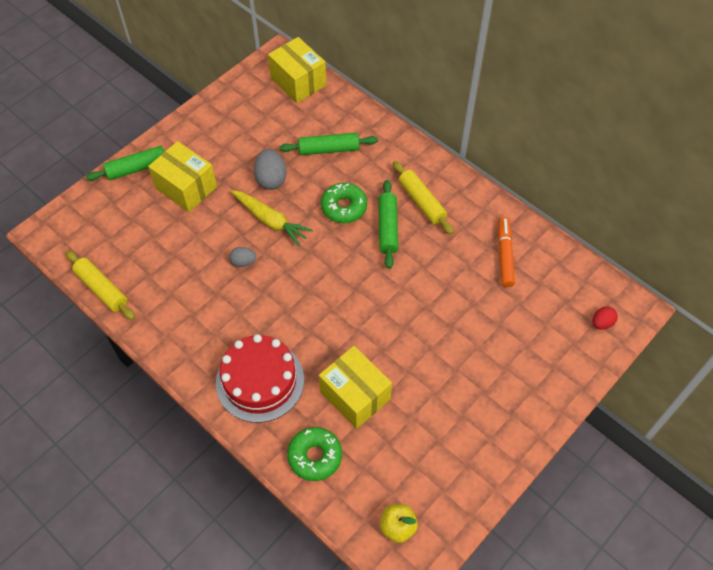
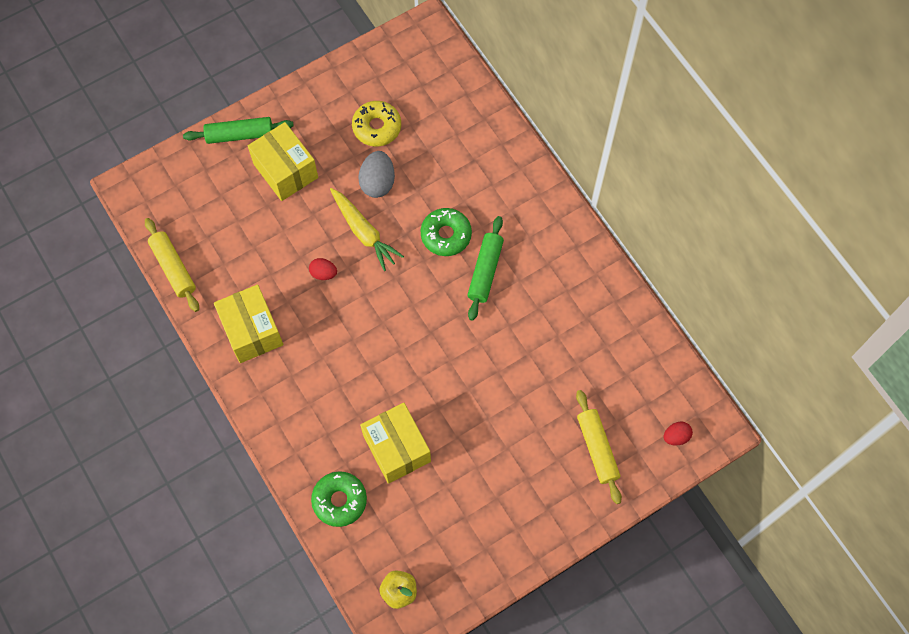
camera: 15 degrees right, 10 degrees up
red cake [216,334,304,423] -> none
grey egg [229,247,256,267] -> red egg [309,258,337,280]
yellow box [268,37,326,103] -> yellow box moved to [214,284,283,363]
green rolling pin [279,133,378,155] -> none
yellow rolling pin [393,161,454,235] -> yellow rolling pin moved to [576,390,622,504]
orange marker [498,217,515,287] -> none
none -> yellow donut [352,101,401,146]

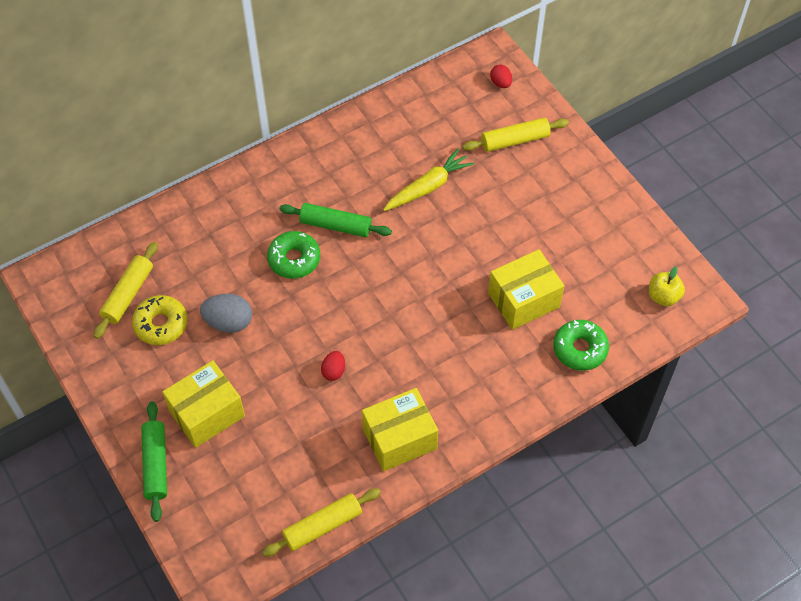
camera: 90 degrees left, 10 degrees down
yellow carrot [330,188,404,271] -> yellow carrot moved to [383,148,474,211]
none -> yellow rolling pin [94,242,158,339]

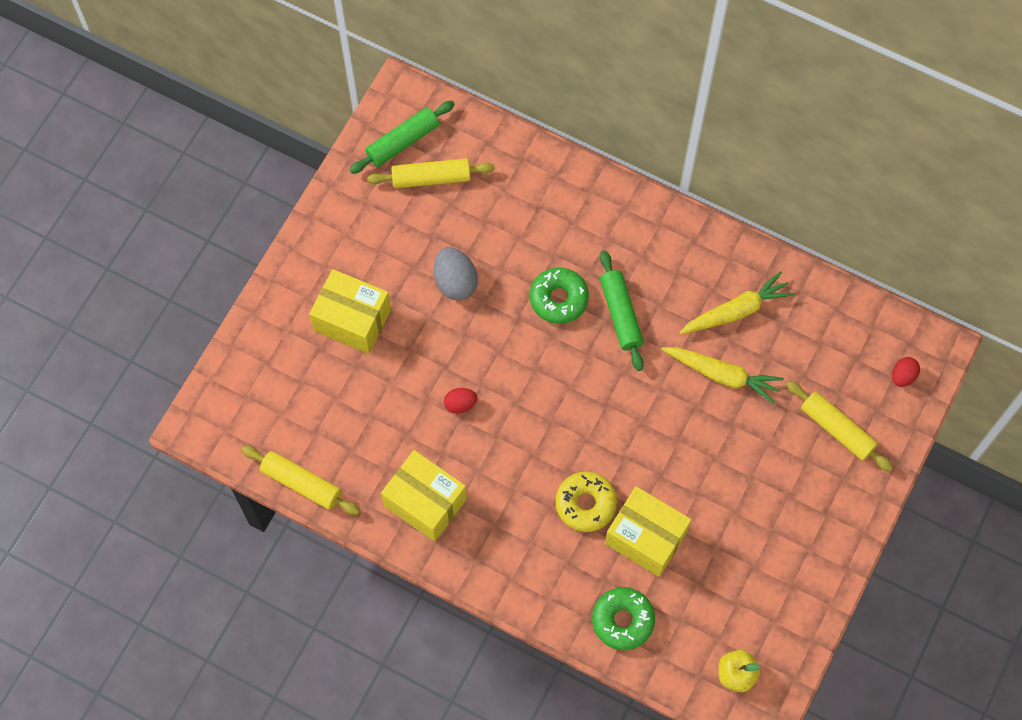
camera: 60 degrees right, 10 degrees up
yellow donut [132,295,187,345] -> yellow donut moved to [556,471,617,532]
green rolling pin [141,401,167,522] -> green rolling pin moved to [349,100,455,174]
none -> yellow carrot [679,271,795,334]

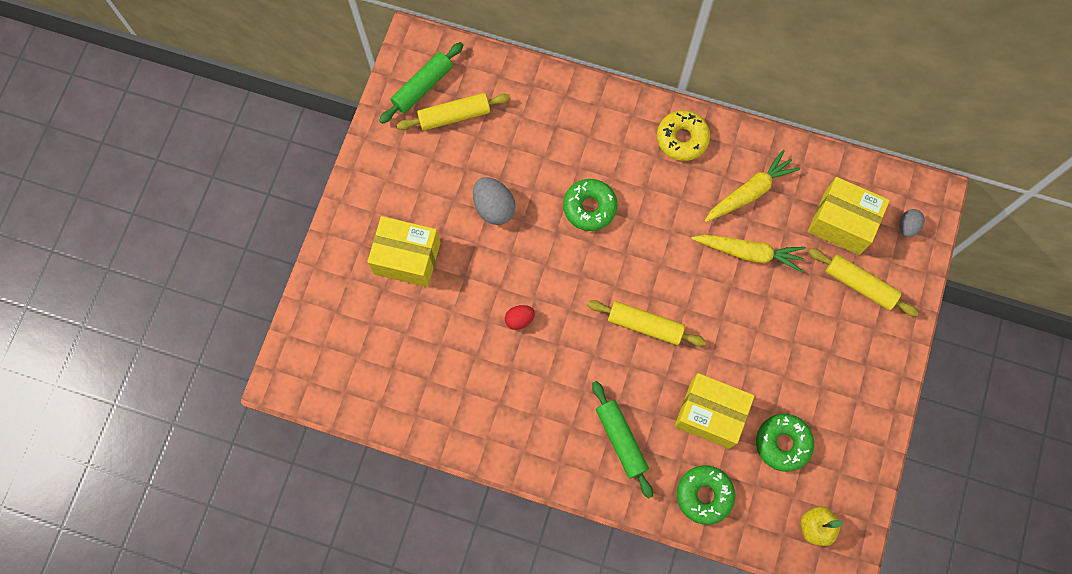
camera: 10 degrees left, 5 degrees up
yellow rolling pin [241,446,360,515] -> yellow rolling pin moved to [587,300,706,346]
yellow box [381,450,467,542] -> yellow box moved to [808,177,890,255]
yellow donut [556,471,617,532] -> yellow donut moved to [657,110,710,161]
green rolling pin [600,251,644,371] -> green rolling pin moved to [592,381,653,499]
red egg [892,357,920,387] -> grey egg [900,209,925,237]
none -> green donut [756,414,814,472]

